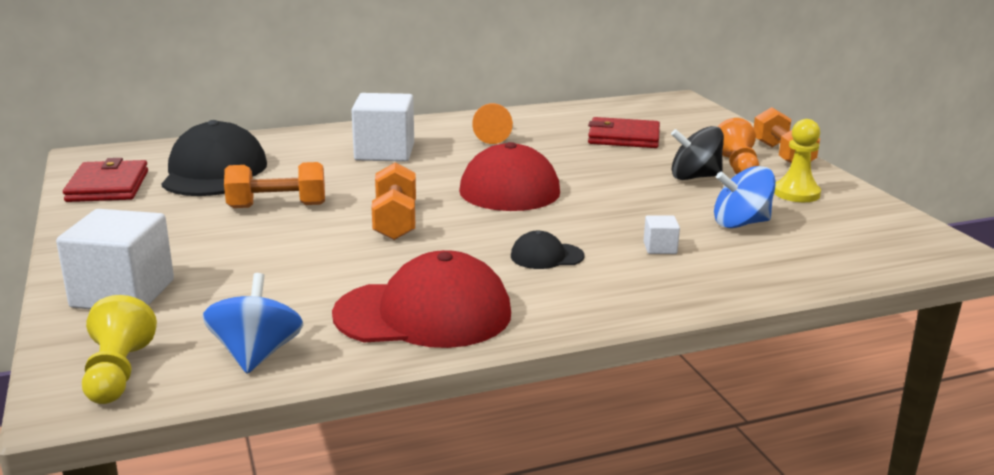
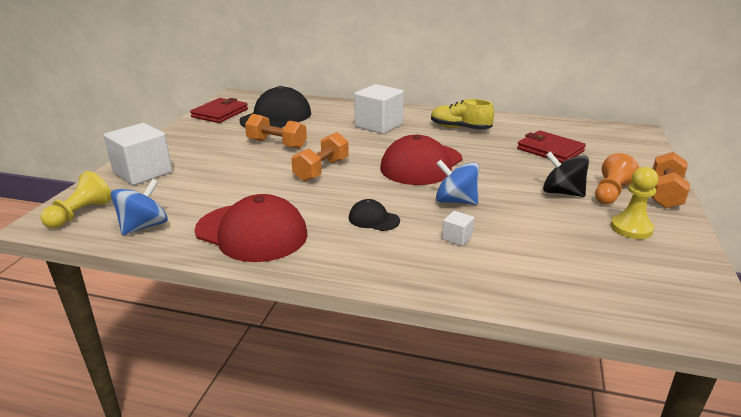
camera: 35 degrees right, 5 degrees up
orange pawn [473,103,513,144] -> yellow shoe [431,99,494,130]
blue spinning top [714,166,776,228] -> blue spinning top moved to [436,160,479,205]

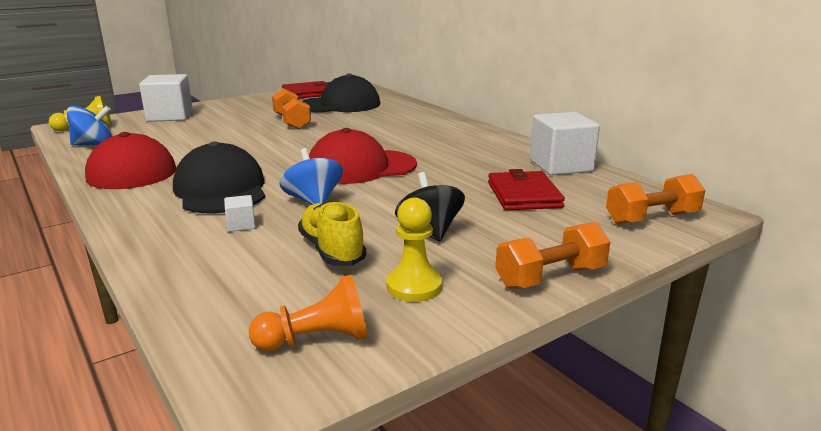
camera: 40 degrees right, 5 degrees down
orange dumbbell [291,132,349,182] -> orange dumbbell moved to [606,174,705,224]
black cap [349,199,400,231] -> black cap [173,141,265,213], size x2.13
white cube [354,84,404,134] -> white cube moved to [530,112,600,175]
yellow shoe [431,99,494,130] -> yellow shoe moved to [298,201,366,266]
orange pawn [595,153,639,204] -> orange pawn moved to [248,275,368,351]

